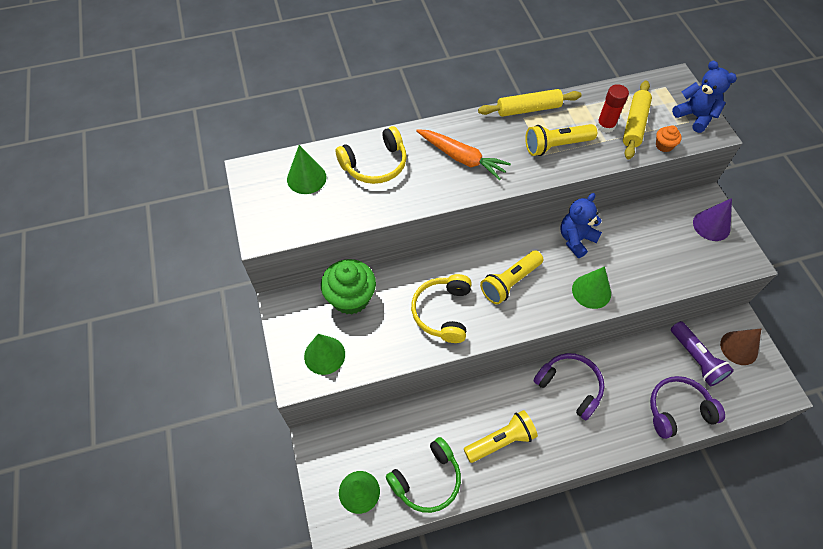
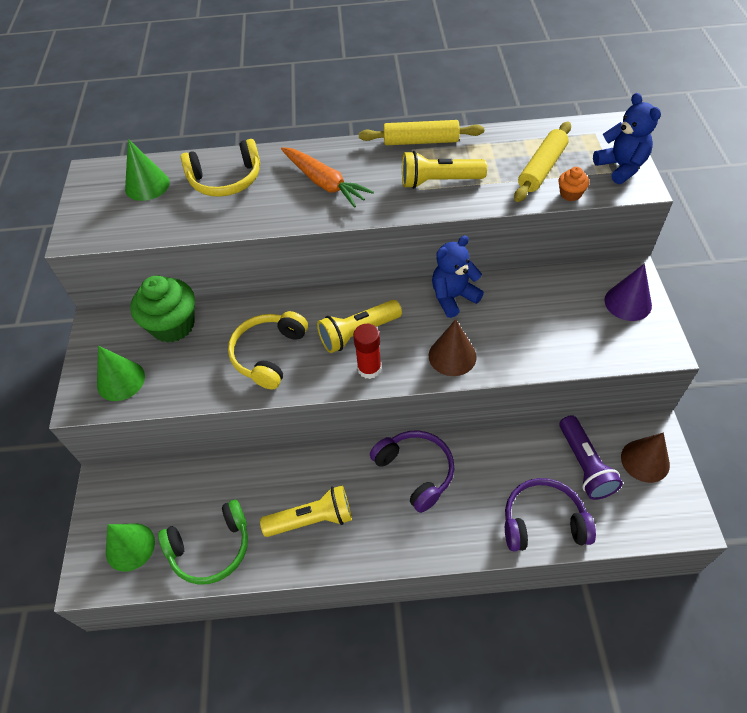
camera: 15 degrees right, 5 degrees down
green cone [572,266,611,309] -> brown cone [429,319,477,376]
red glue stick [596,84,629,133] -> red glue stick moved to [353,324,382,379]

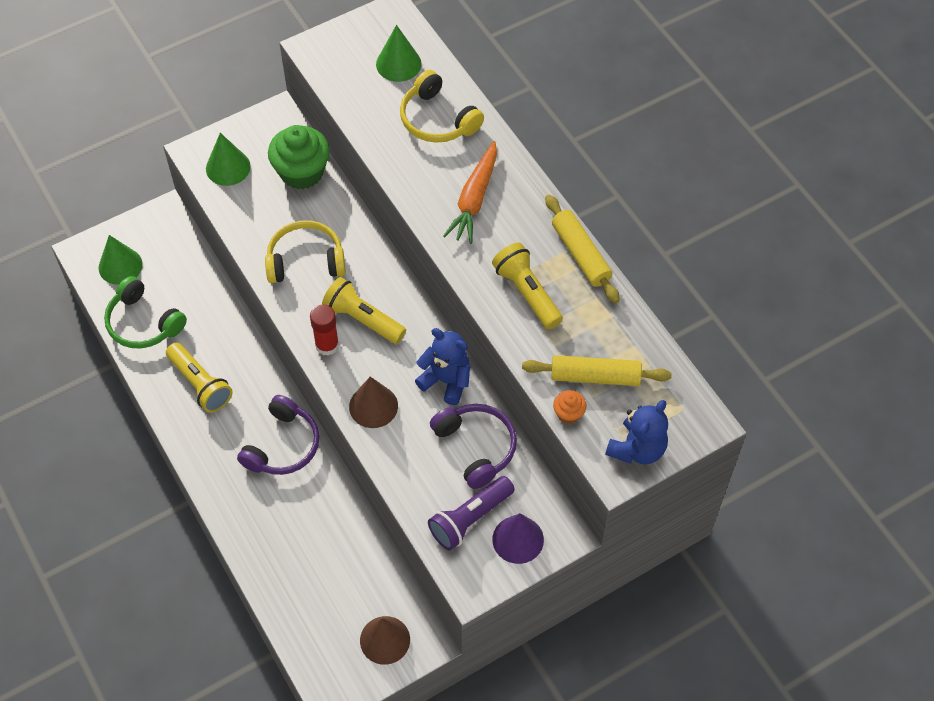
camera: 60 degrees right, 5 degrees up
purple headphones [505,478,596,552] -> purple headphones moved to [430,404,517,489]
purple flashlight [560,415,623,500] -> purple flashlight moved to [428,476,515,550]

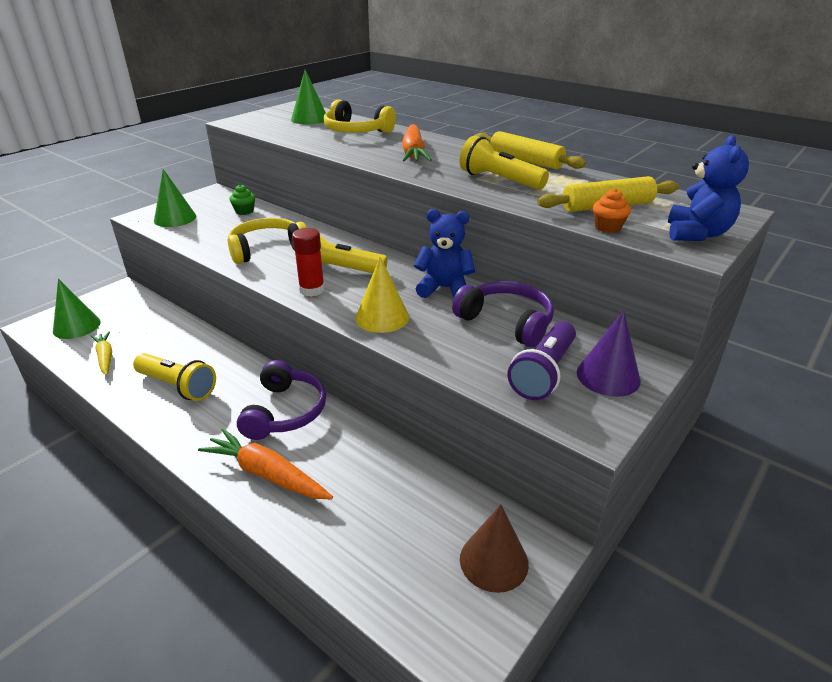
camera: 20 degrees left, 25 degrees down
green headphones [104,276,187,348] -> yellow carrot [91,332,112,375]
green cupcake [268,125,330,189] -> green cupcake [229,184,255,215], size x0.46
brown cone [349,377,398,428] -> yellow cone [355,257,409,333]
none -> orange carrot [198,428,333,499]

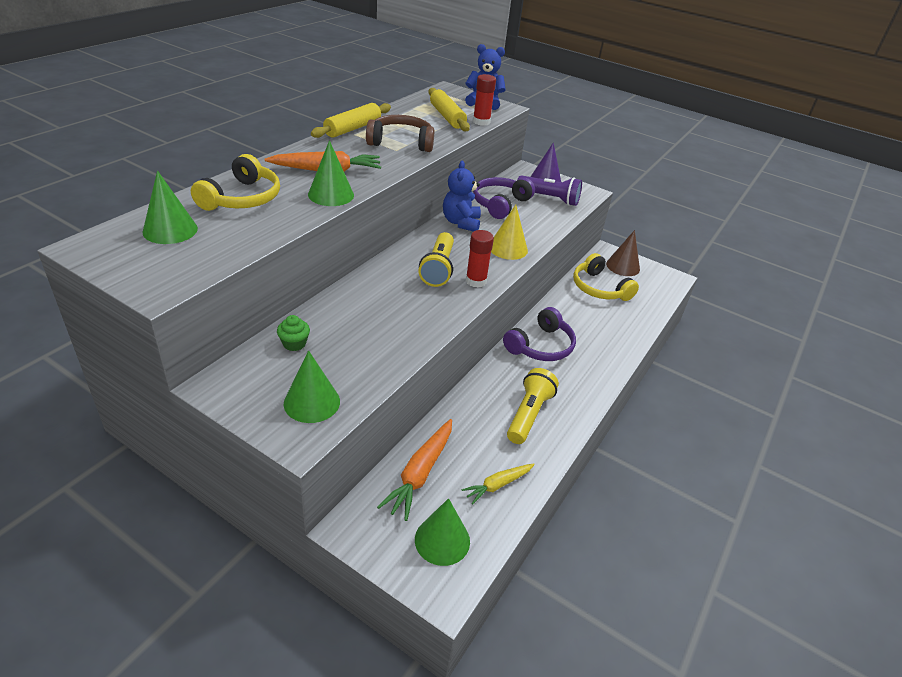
camera: 100 degrees left, 5 degrees up
orange carrot [198,428,333,499] -> orange carrot moved to [377,419,452,521]
yellow headphones [228,218,307,264] -> yellow headphones moved to [573,253,639,301]
purple headphones [237,360,326,440] -> purple headphones turned 135 degrees clockwise [503,307,576,361]
yellow flashlight [460,136,549,190] -> brown headphones [366,115,434,152]
orange cupcake [593,189,631,233] -> red glue stick [473,74,496,126]
none -> green cone [308,140,354,206]

